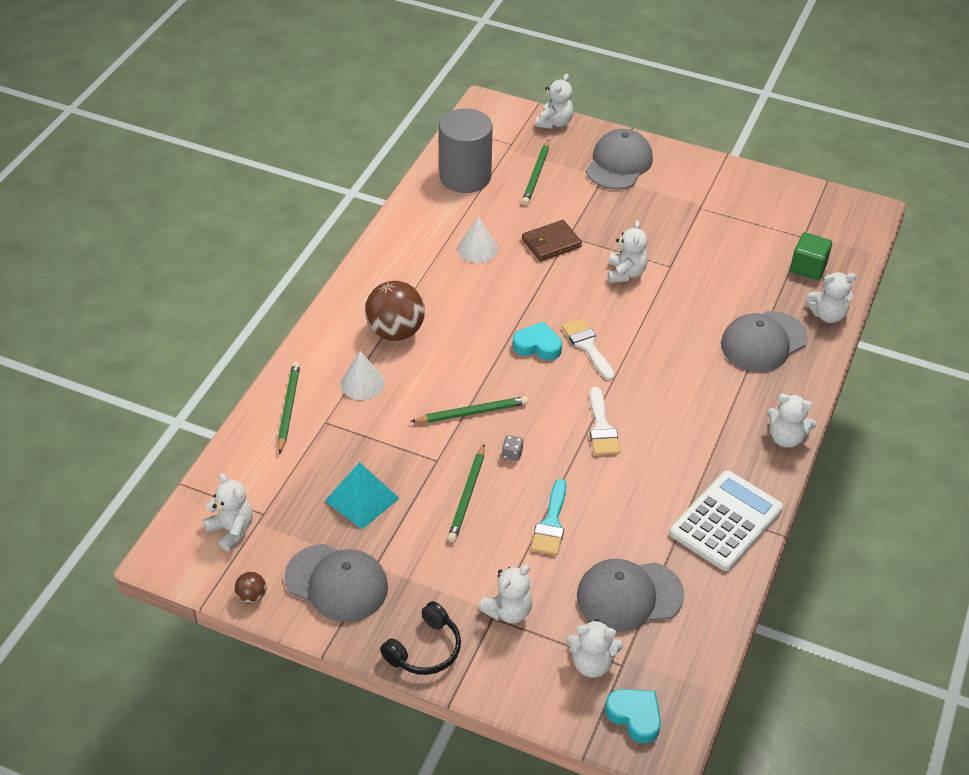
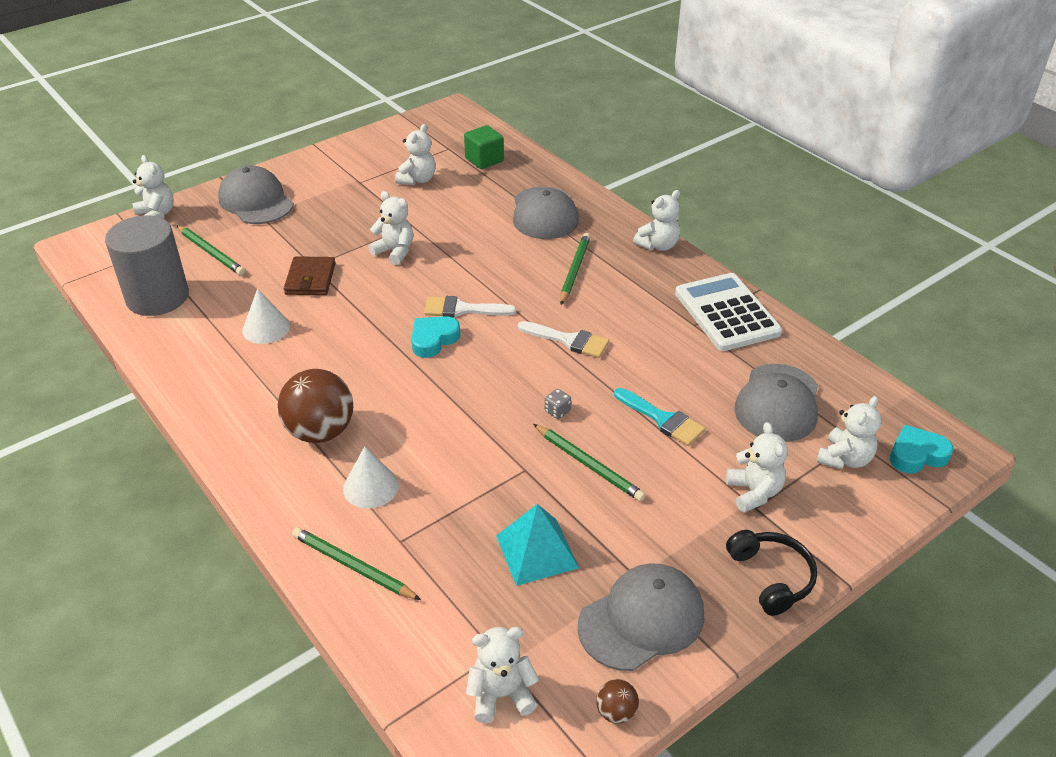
camera: 60 degrees left, 5 degrees down
green pencil [410,396,528,423] -> green pencil moved to [560,233,590,305]
white teddy bear [806,272,856,323] -> white teddy bear moved to [395,124,435,185]

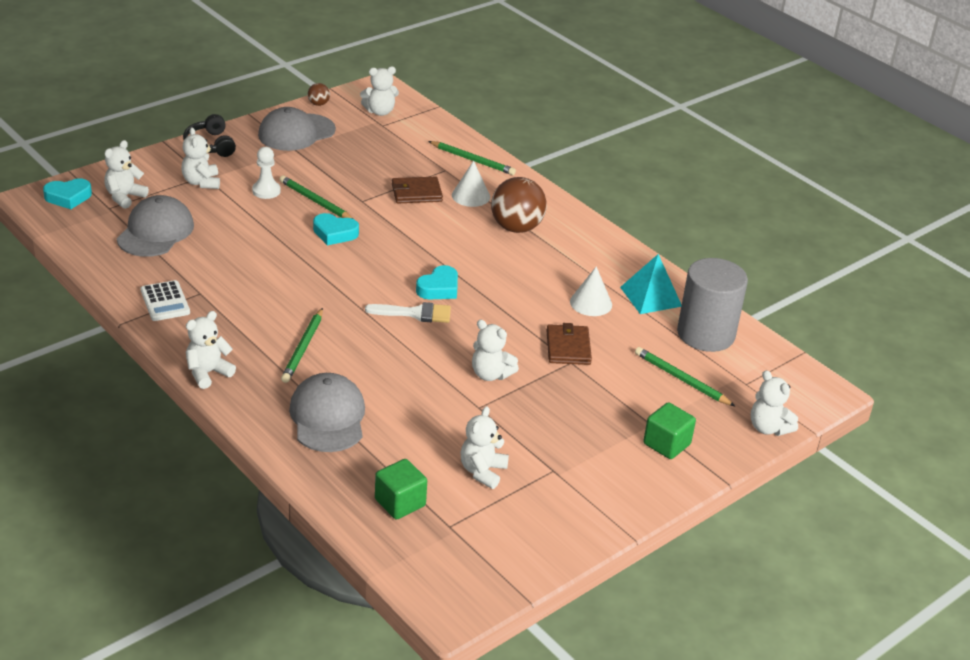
camera: 175 degrees right, 5 degrees down
grey cap [218,165,294,224] -> green cube [643,402,696,459]
turquoise pyramid [496,504,579,586] -> turquoise pyramid moved to [620,254,682,314]
white brush [518,321,609,358] -> none
grey dice [545,389,571,419] -> turquoise heart [313,213,359,245]
turquoise brush [614,388,706,446] -> none
white calculator [675,273,782,351] -> white calculator [141,280,190,321], size x0.58
none -> white pawn [252,147,281,199]
none -> brown wallet [392,177,443,203]

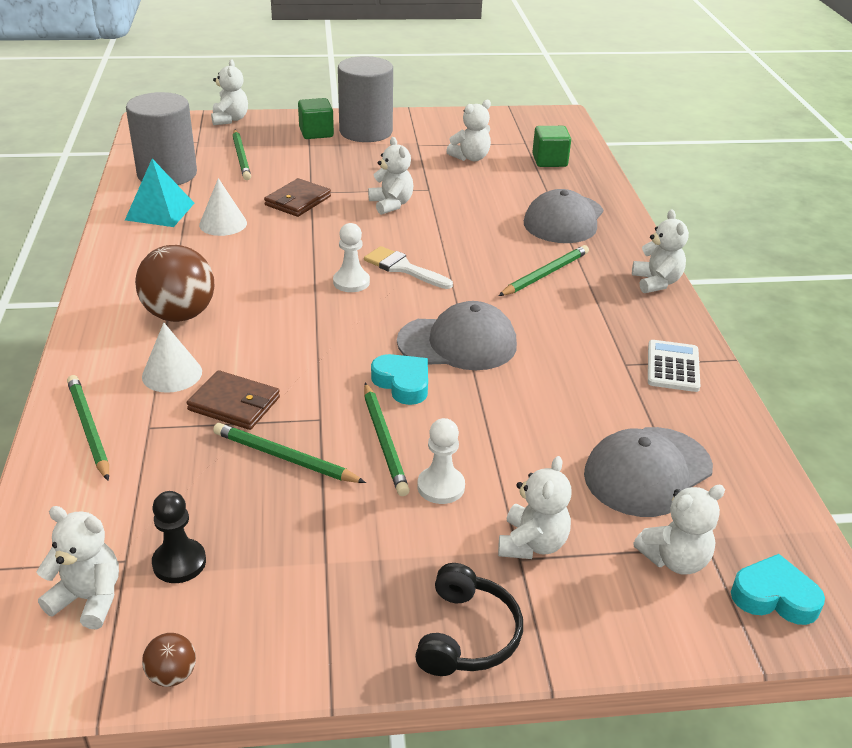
camera: 145 degrees left, 0 degrees up
white teddy bear [186,311,236,389] -> white teddy bear turned 90 degrees counterclockwise [632,210,689,293]
grey cap [258,107,336,151] -> grey cap moved to [397,301,517,370]
turquoise heart [416,265,458,299] -> white pawn [333,223,370,292]
none -> black pawn [152,491,206,583]
none -> green pencil [213,423,366,483]
none -> grey cylinder [338,56,393,142]

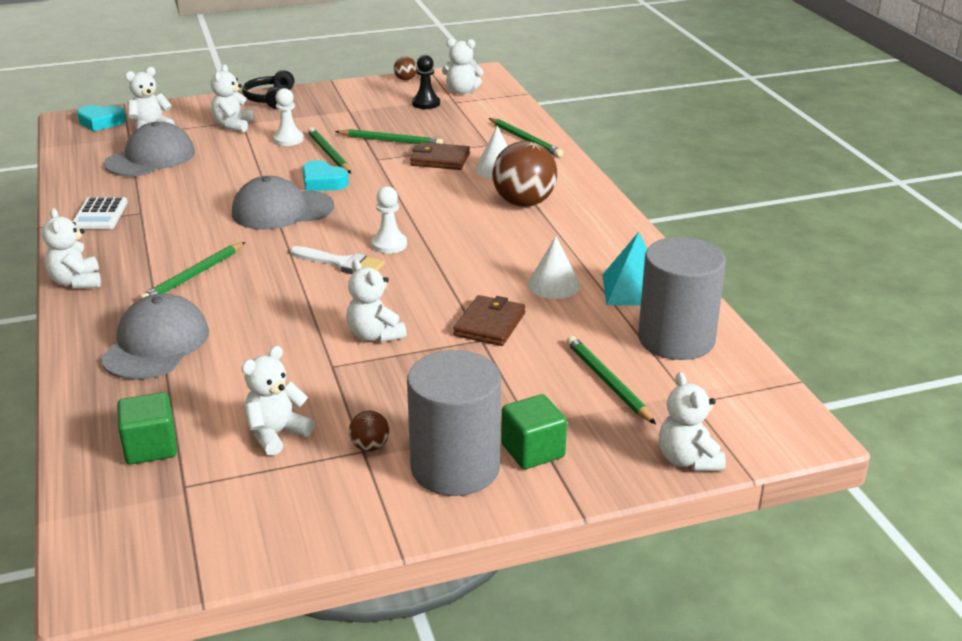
camera: 170 degrees right, 5 degrees down
none -> brown ball [349,411,390,452]

